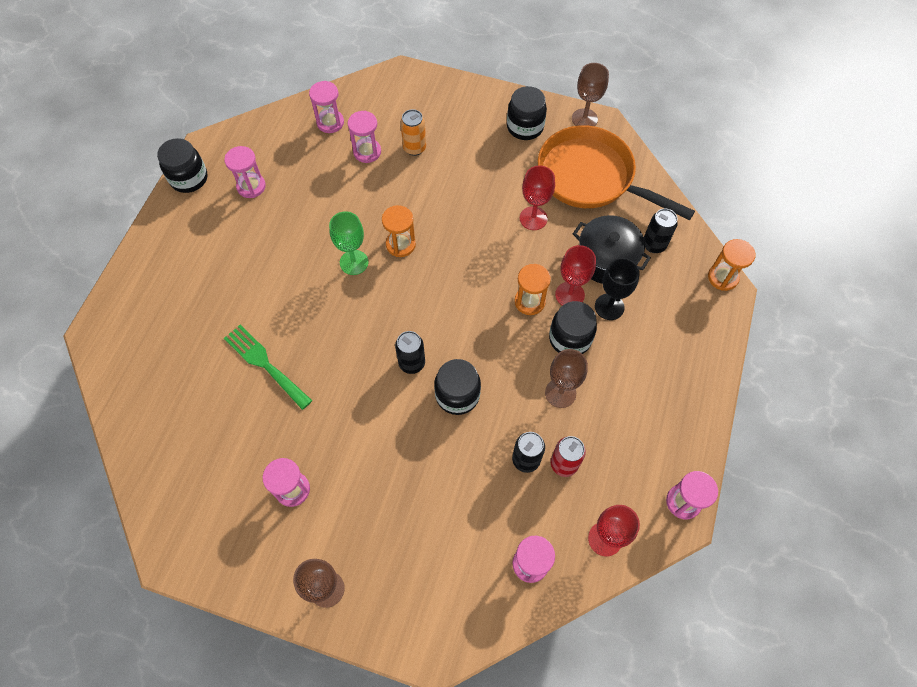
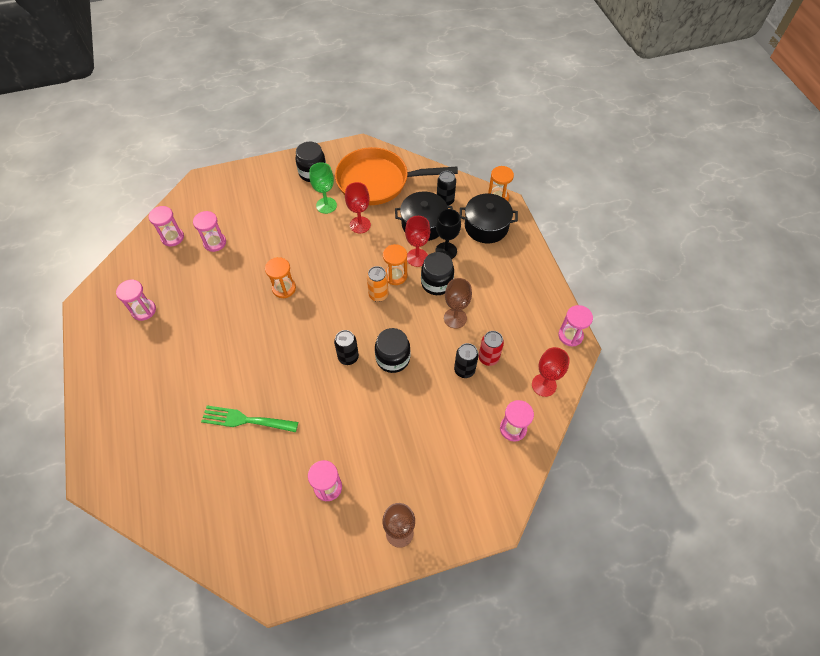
camera: 35 degrees left, 5 degrees down
black jar [157,138,207,193] -> none
green goblet [329,211,368,275] -> green goblet moved to [309,162,337,214]
orange can [401,109,426,156] -> orange can moved to [367,266,388,302]
brown goblet [572,63,609,126] -> none
none -> black pot [460,194,518,243]

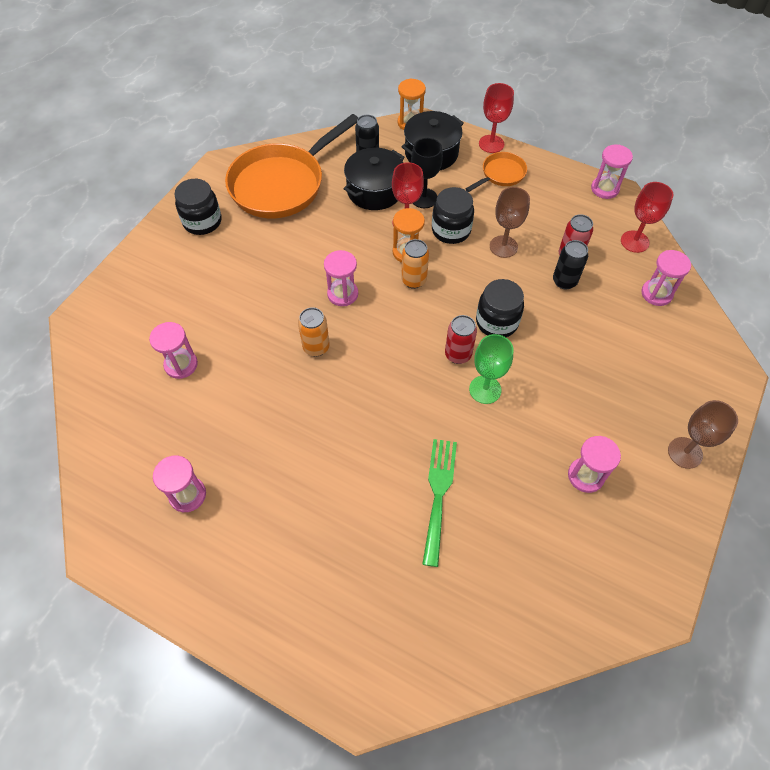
camera: 45 degrees left, 0 degrees up
pink hourglass [148,206,184,247] -> pink hourglass moved to [324,250,358,306]
green fork [201,406,298,432] -> green fork turned 135 degrees clockwise [422,439,457,567]
orange hourglass [265,257,296,298] -> orange can [298,307,330,357]
green goblet [309,162,337,214] -> green goblet moved to [469,334,513,404]
black can [334,330,359,365] -> red can [445,315,477,364]
red goblet [345,182,371,233] -> red goblet moved to [479,83,514,153]
none -> orange pan [465,152,527,192]

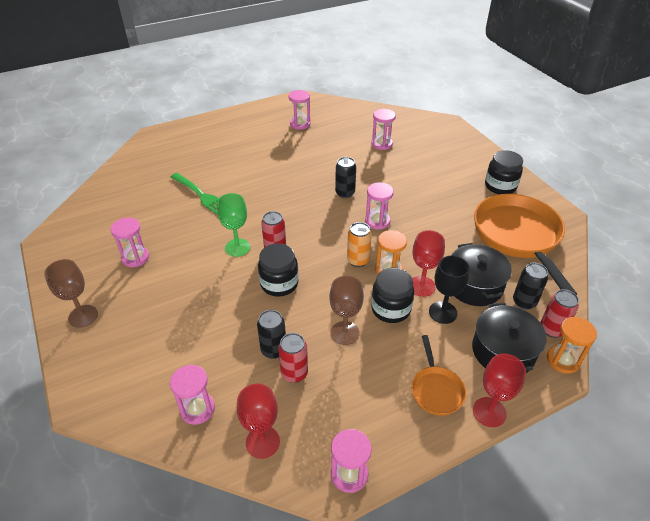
camera: 125 degrees right, 15 degrees down
orange can [298,307,330,357] -> black can [335,157,356,198]
none -> red can [540,289,579,338]

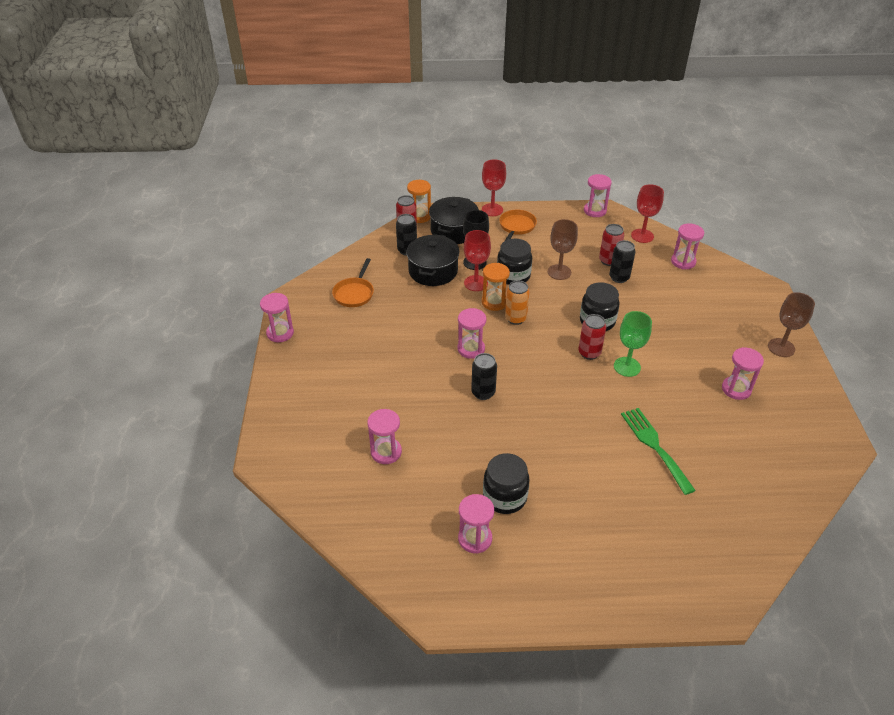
camera: 155 degrees left, 0 degrees up
orange pan [474,194,577,295] -> orange pan [332,258,374,307], size x0.47
black jar [485,150,523,194] -> black jar moved to [483,453,529,514]
none -> pink hourglass [260,293,294,342]

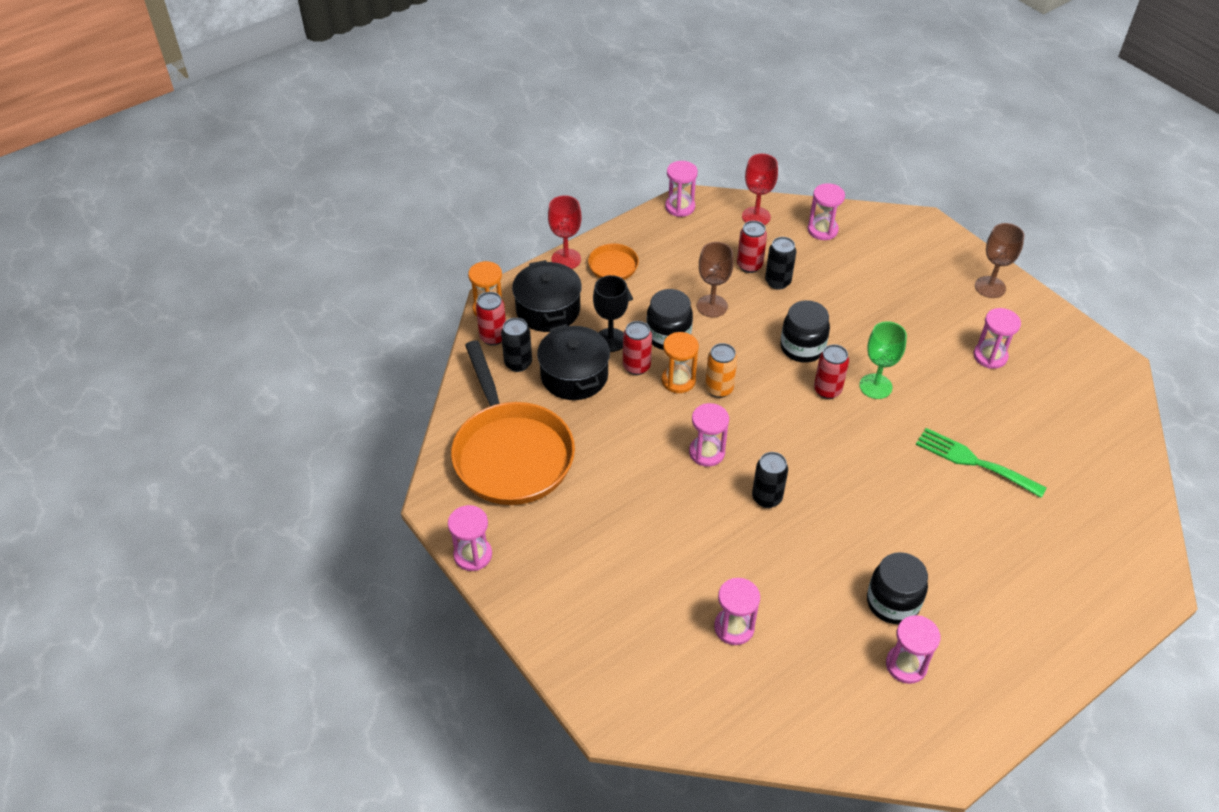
camera: 35 degrees left, 5 degrees up
orange pan [332,258,374,307] -> orange pan [451,340,575,505], size x2.11
red goblet [464,230,491,291] -> red can [623,321,652,375]

